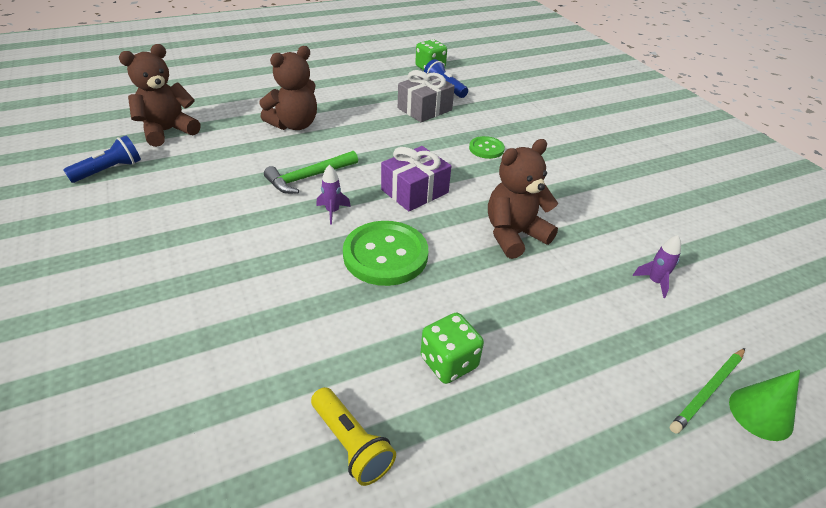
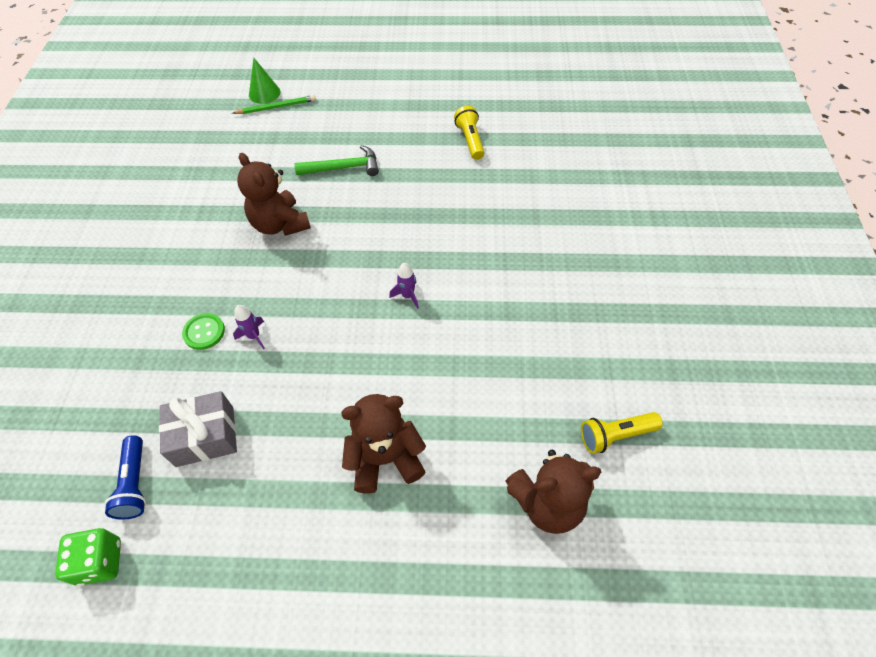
camera: 150 degrees left, 15 degrees up
blue flashlight [63,136,141,183] -> yellow flashlight [581,412,663,454]
green hammer [264,151,358,194] -> green hammer moved to [294,145,379,176]
green button [343,221,428,286] -> none
purple gift [381,146,451,211] -> none
green dice [420,312,484,384] -> none
brown teddy bear [488,139,558,259] -> brown teddy bear turned 60 degrees clockwise [237,153,311,236]
purple rocket [633,235,681,298] -> purple rocket moved to [233,305,265,349]

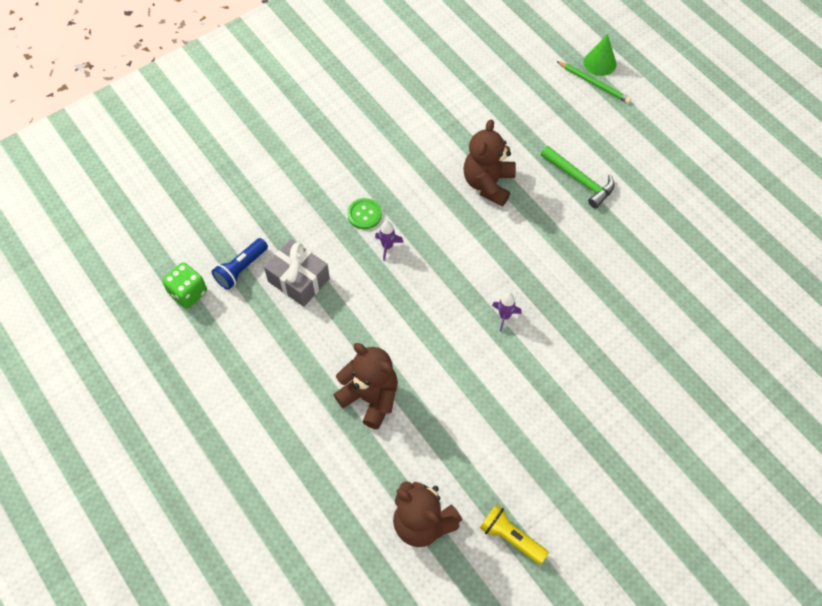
camera: 50 degrees right, 5 degrees up
yellow flashlight [454,106,484,160] -> none

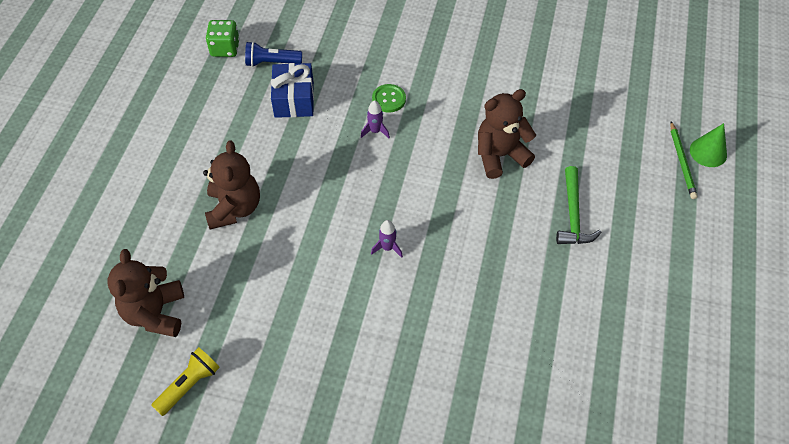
camera: 50 degrees right, 5 degrees down
grey gift [264,239,330,307] -> blue gift [271,63,314,118]
yellow flashlight [480,505,549,564] -> yellow flashlight turned 45 degrees clockwise [151,347,220,416]

